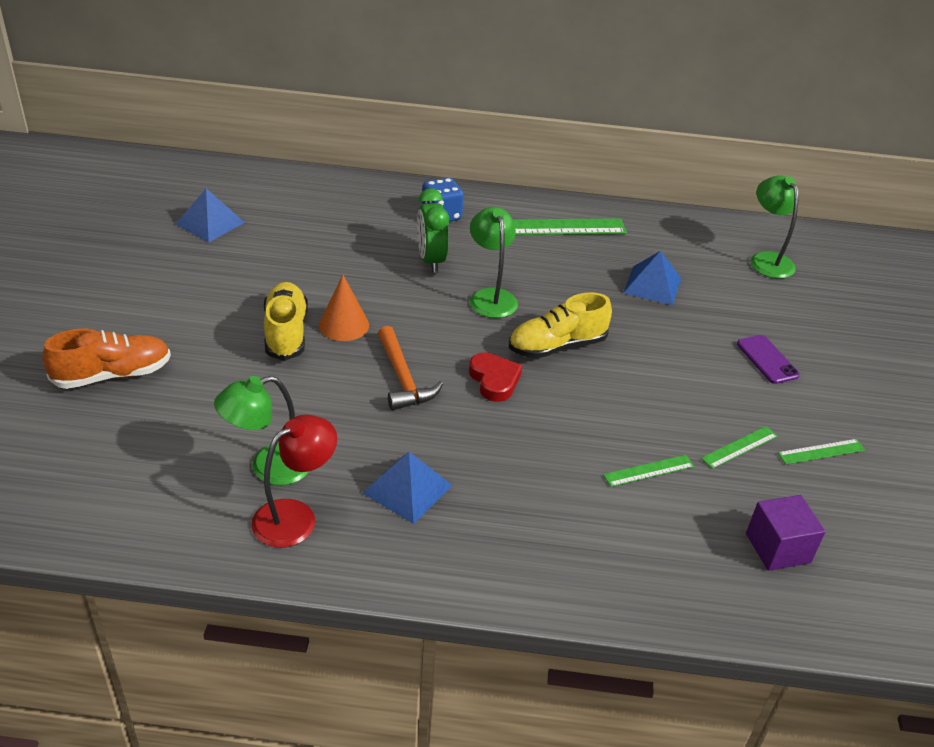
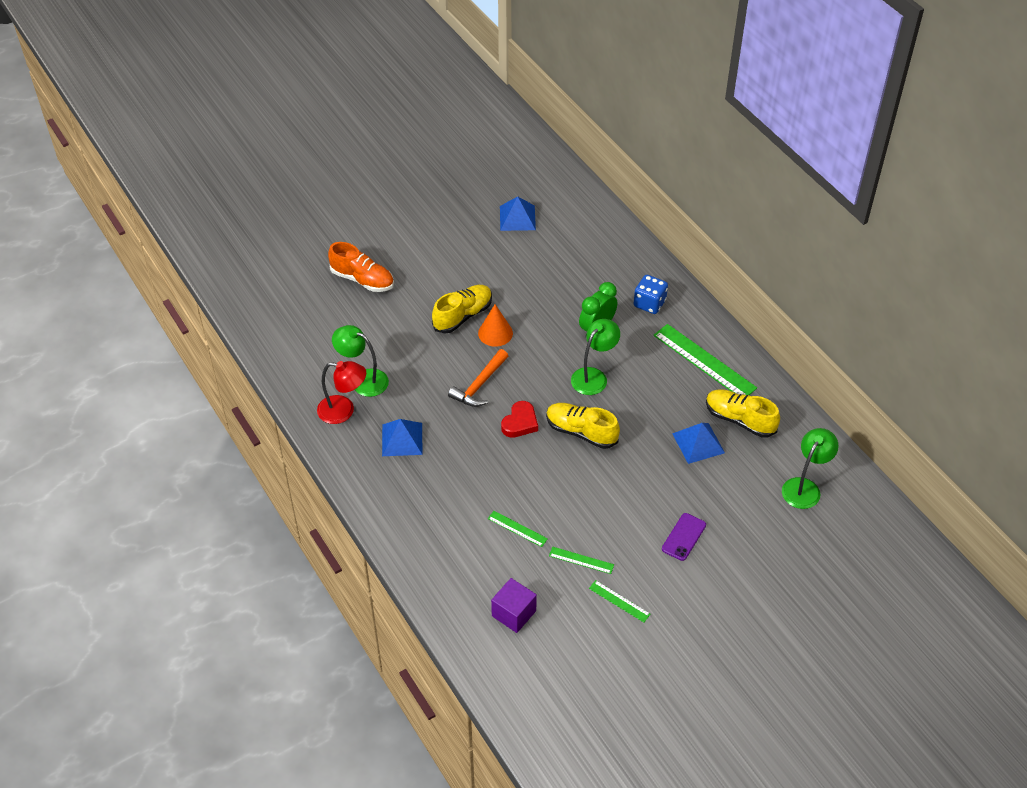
camera: 55 degrees right, 10 degrees up
none -> yellow shoe [706,389,780,438]

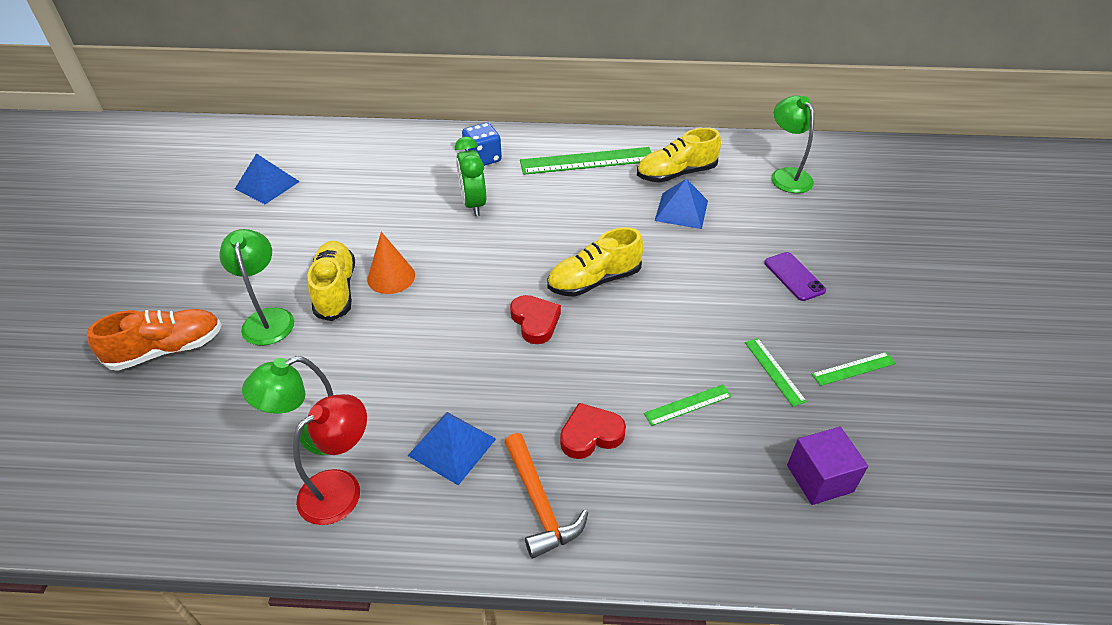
camera: 55 degrees left, 5 degrees down
orange hammer [448,349,508,407] -> orange hammer moved to [504,433,588,559]
green ruler [549,547,614,574] -> green ruler turned 75 degrees counterclockwise [745,338,807,407]
green lamp [571,319,620,395] -> green lamp moved to [219,229,294,346]
none -> red heart [560,403,626,459]

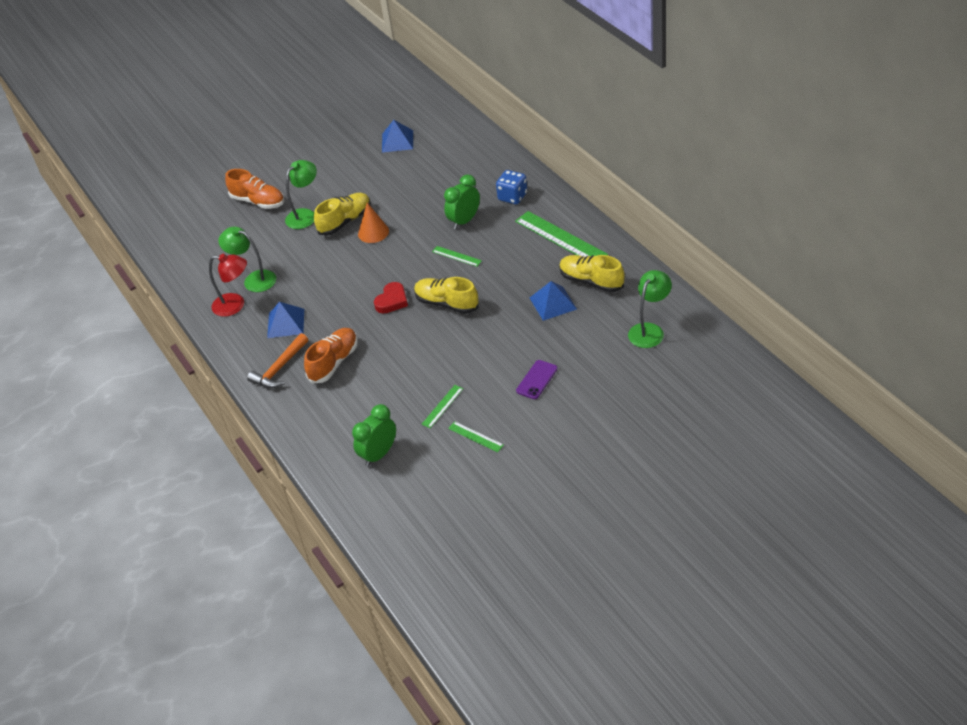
camera: 60 degrees right, 0 degrees up
red heart [560,403,626,459] -> orange shoe [304,328,358,383]
green ruler [644,384,732,426] -> green ruler moved to [432,246,482,267]
purple cube [787,427,868,505] -> green clock [352,404,396,467]

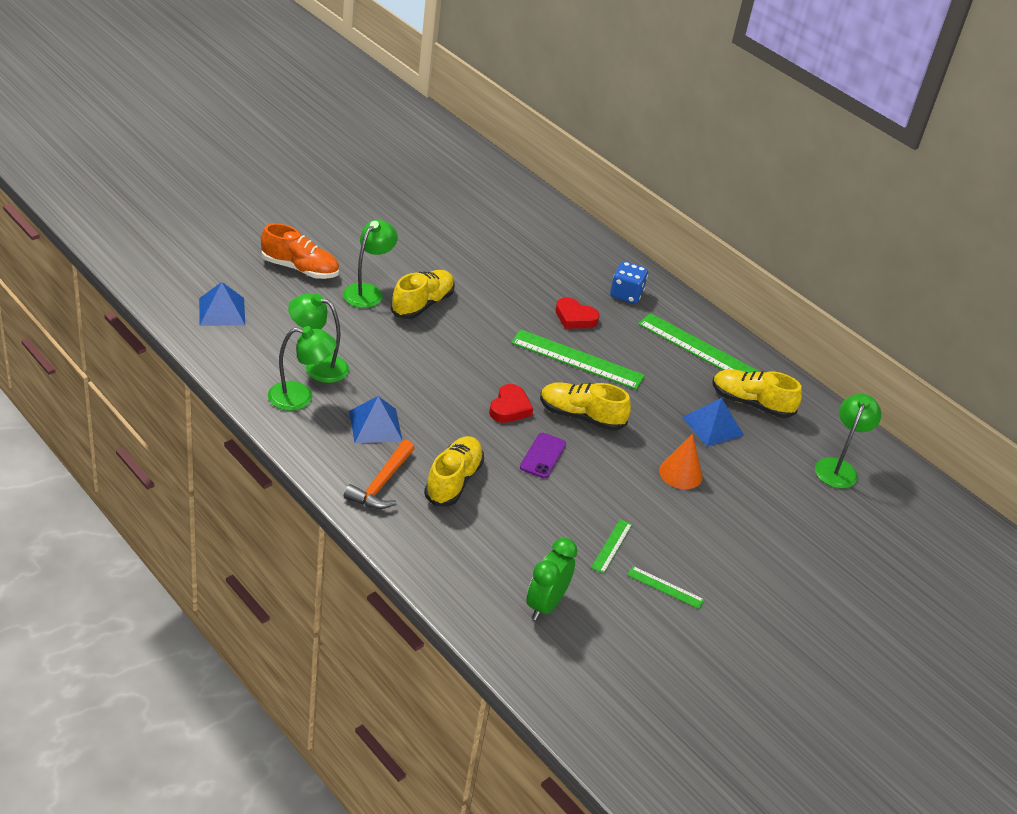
camera: 20 degrees left, 5 degrees down
red lamp [209,254,247,317] -> green lamp [268,326,337,411]
orange shoe [304,328,358,383] -> yellow shoe [424,436,484,506]
orange cone [358,203,389,243] -> orange cone moved to [659,433,702,489]
blue pyramid [382,120,413,153] -> blue pyramid moved to [199,282,245,326]
green ruler [432,246,482,267] -> green ruler [511,329,645,390], size x2.03
green clock [444,174,480,229] -> red heart [556,297,600,329]
purple phone [516,360,558,399] -> purple phone moved to [520,433,566,478]

